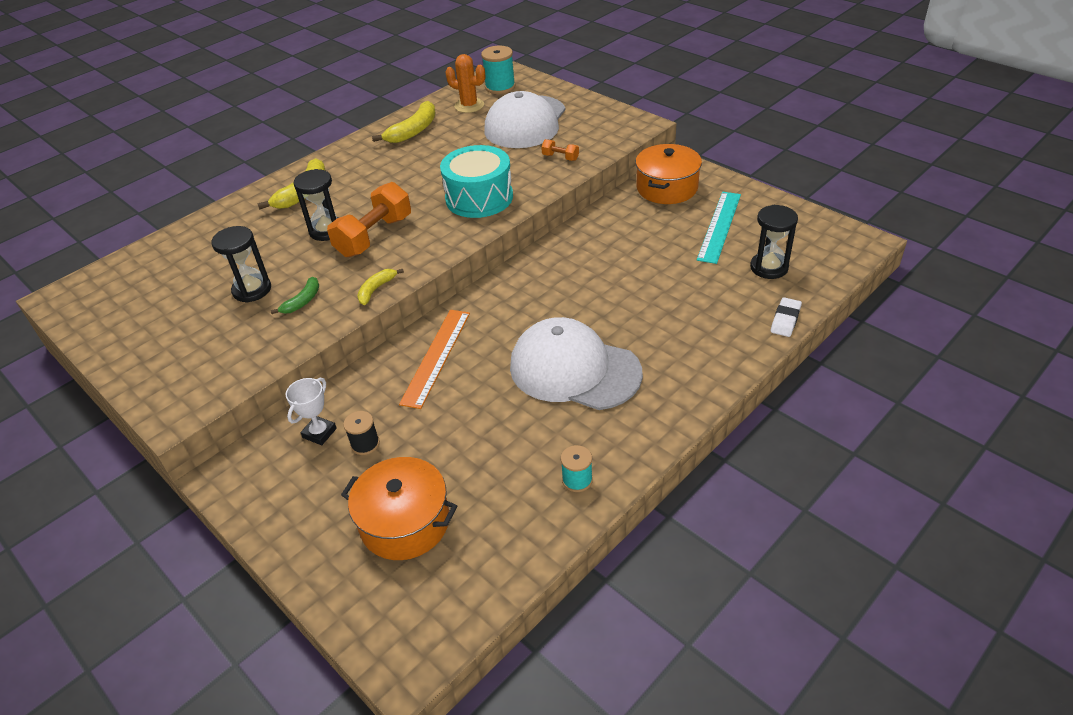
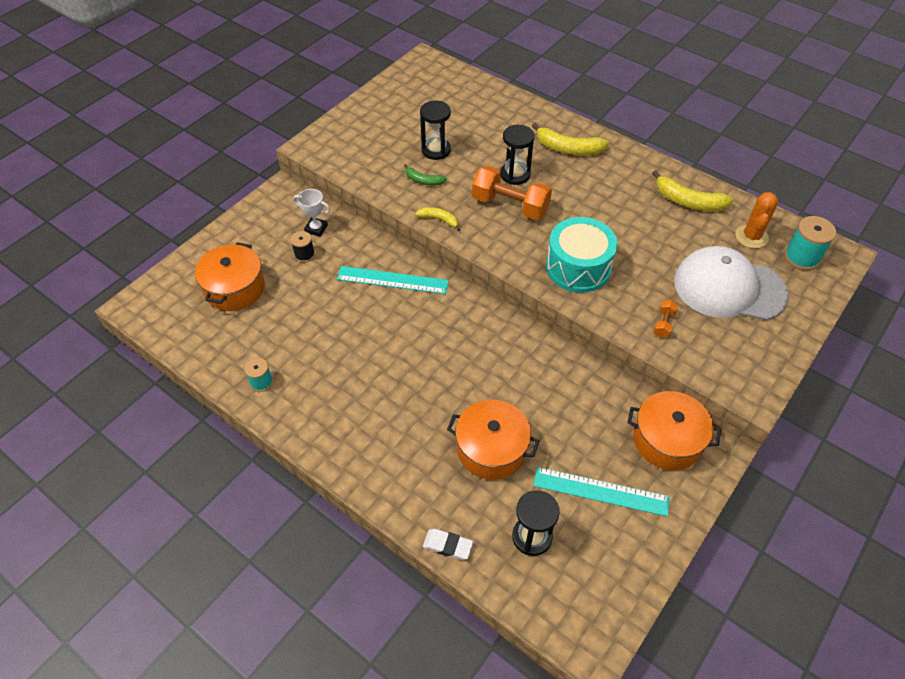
camera: 80 degrees right, 10 degrees up
orange ruler [399,310,470,409] -> turquoise ruler [337,266,449,294]
white cap [510,317,643,410] -> none
none -> orange pot [447,400,539,480]

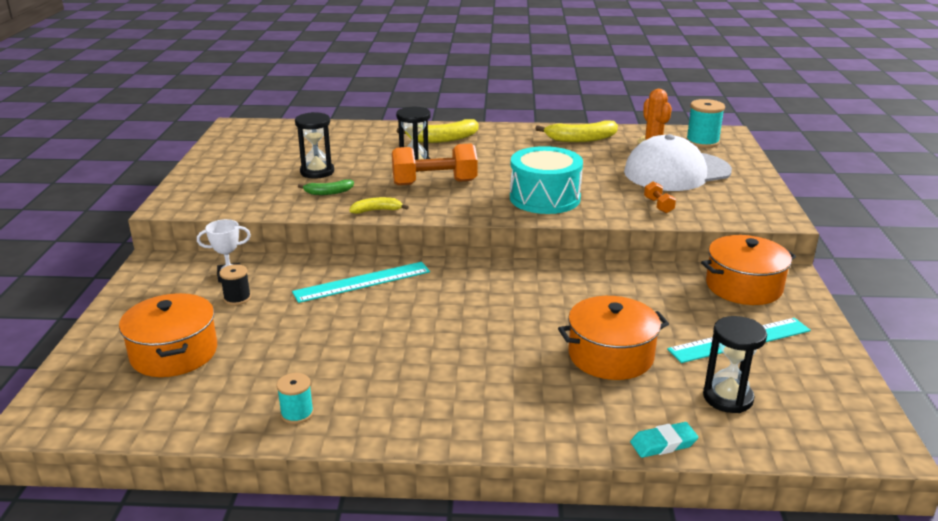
camera: 35 degrees left, 25 degrees down
white eraser [423,529,473,560] -> turquoise eraser [630,422,698,458]

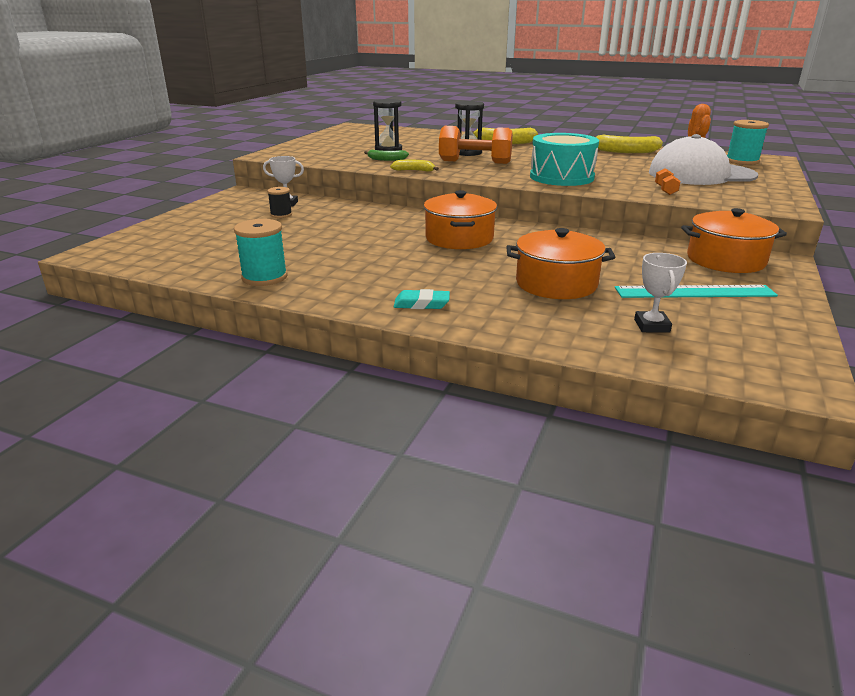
camera: 20 degrees right, 0 degrees up
orange pot [119,293,217,377] -> orange pot moved to [424,190,497,249]
turquoise spool [276,373,314,424] -> turquoise spool [234,219,288,286], size x1.63
turquoise ruler [292,262,430,303] -> none
turquoise eraser [630,422,698,458] -> turquoise eraser moved to [394,289,450,309]
black hourglass [703,316,767,413] -> white trophy [634,253,687,333]

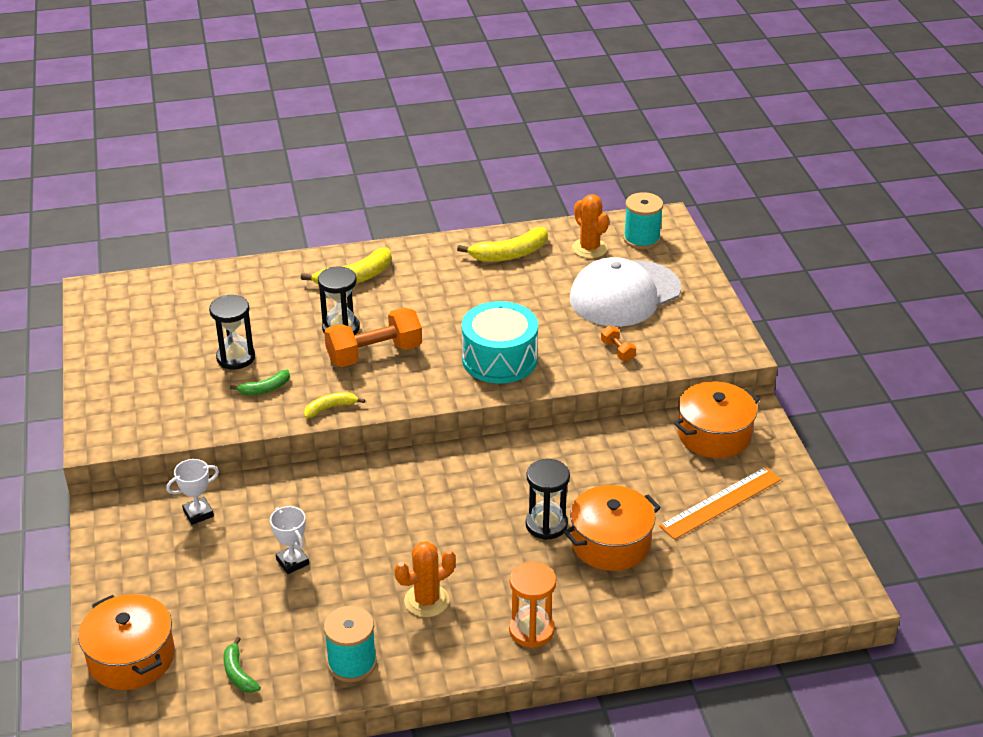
camera: 35 degrees left, 10 degrees up
black spool [267,187,292,218] -> none
turquoise eraser [394,289,450,309] -> orange hourglass [509,562,556,648]
orange pot [424,190,497,249] -> orange pot moved to [78,594,175,690]
turquoise ruler [615,285,778,298] -> orange ruler [659,467,781,540]
white trophy [634,253,687,333] -> white trophy moved to [270,506,309,574]
none -> green banana [224,637,261,693]
none -> orange cactus [394,541,456,617]
none -> black hourglass [526,459,570,540]

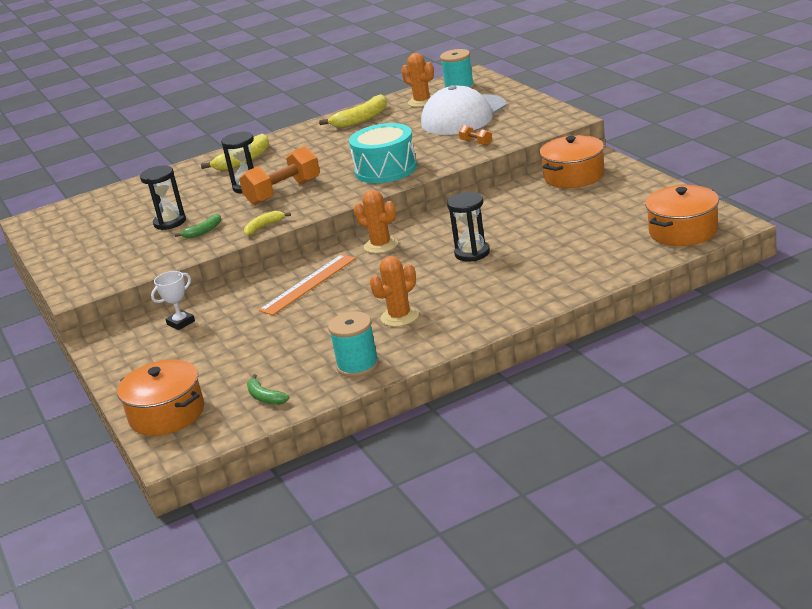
camera: 10 degrees left, 10 degrees down
white trophy [270,506,309,574] -> none
orange hourglass [509,562,556,648] -> none
orange pot [564,485,661,571] -> orange pot moved to [645,185,719,246]
orange ruler [659,467,781,540] -> orange ruler moved to [259,254,356,315]
none -> orange cactus [354,190,398,253]

